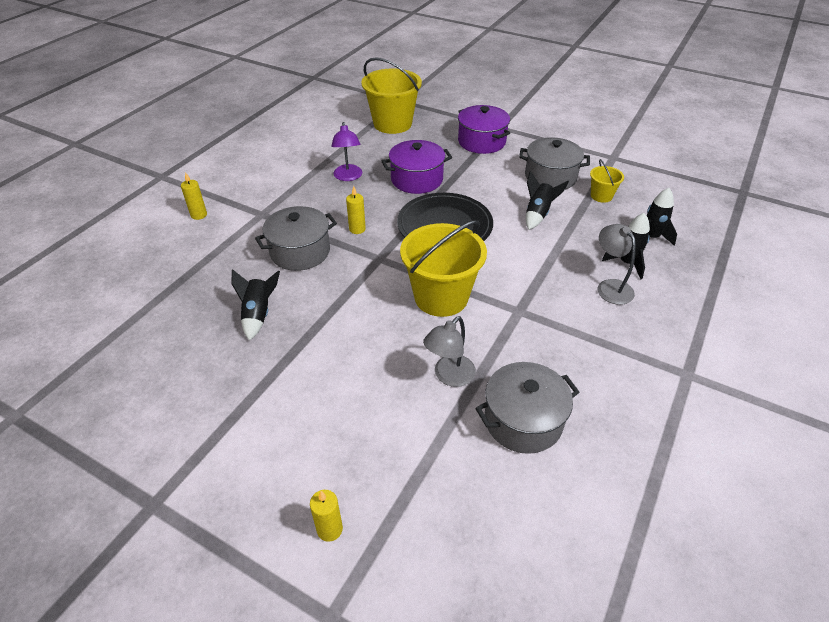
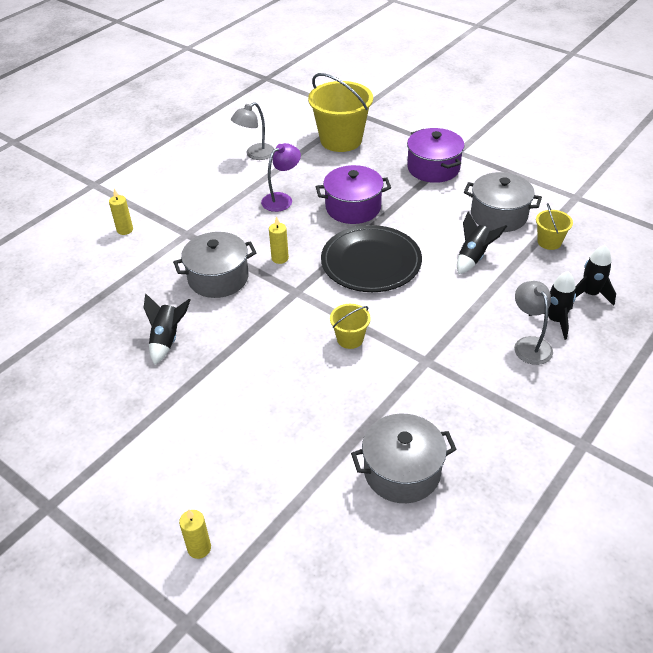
camera: 10 degrees right, 0 degrees up
purple lamp [331,122,362,181] -> purple lamp turned 135 degrees counterclockwise [261,143,301,212]
yellow bucket [400,220,487,317] -> yellow bucket [330,304,371,349], size x0.48
grey lamp [423,316,476,387] -> grey lamp moved to [231,102,274,160]

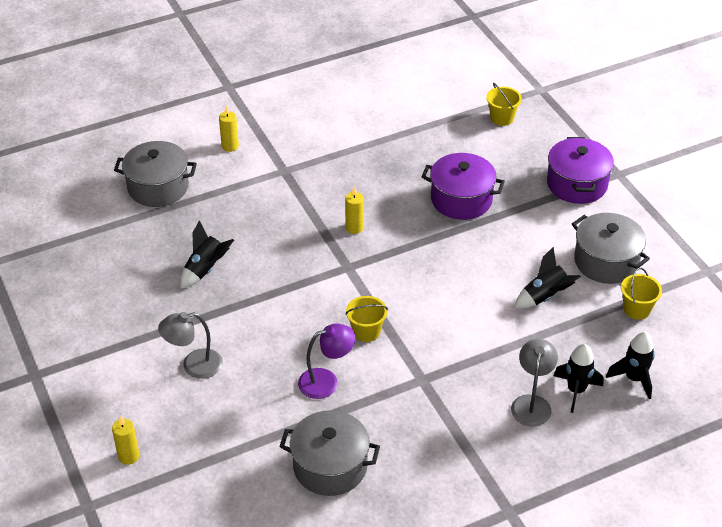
camera: 25 degrees right, 0 degrees up
grey pot [173,232,257,298] -> grey pot moved to [114,141,197,207]
grey lamp [231,102,274,160] -> grey lamp moved to [158,312,223,379]
purple lamp [261,143,301,212] -> purple lamp moved to [298,323,355,399]
yellow bucket [308,73,373,152] -> yellow bucket [487,83,522,126], size x0.48
black plate [321,225,422,292] -> none

